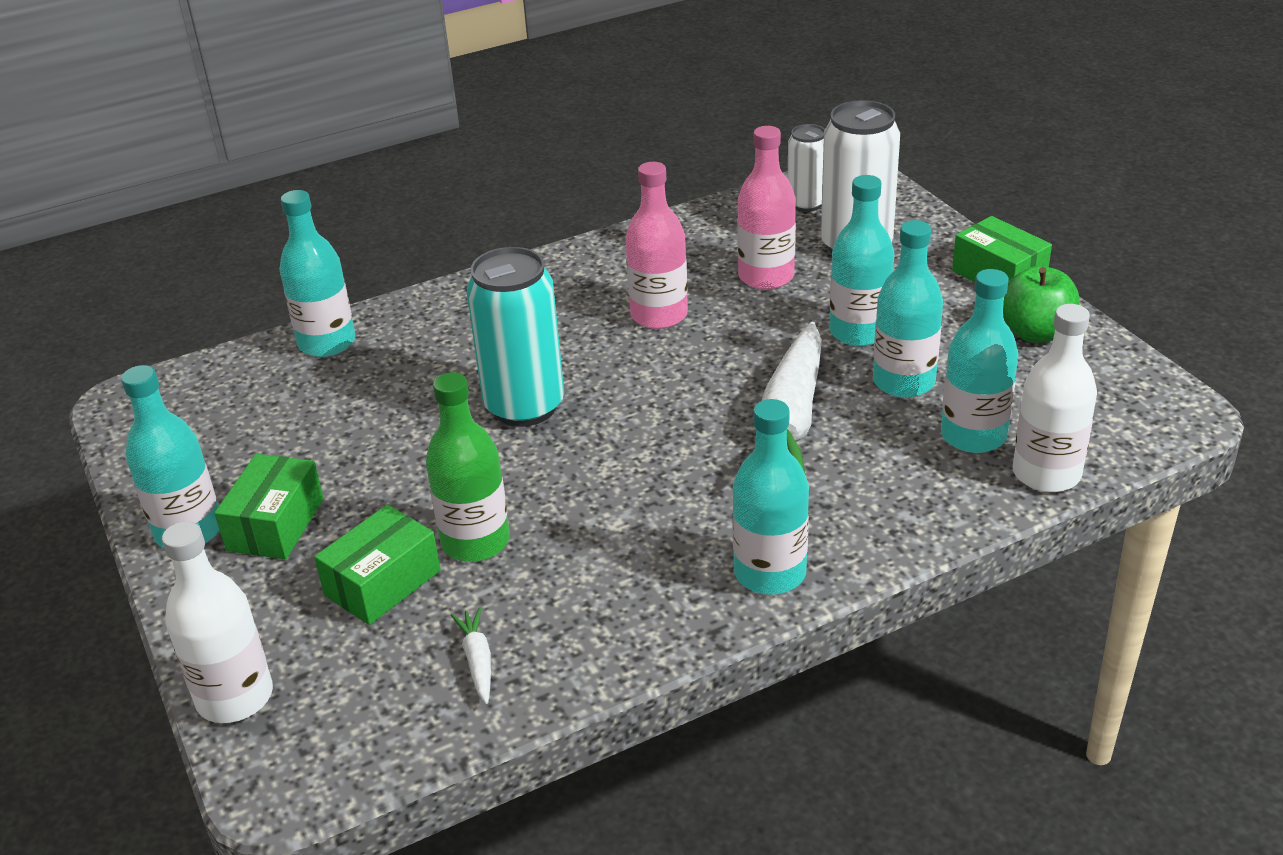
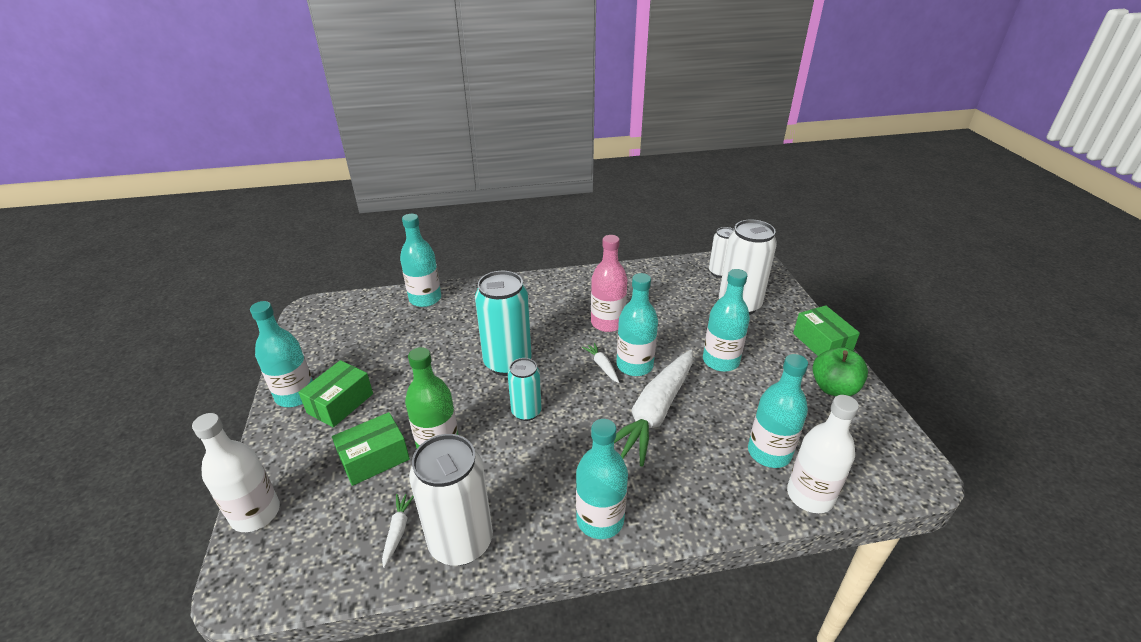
camera: 15 degrees right, 0 degrees up
pink bottle [737,126,796,290] -> none
turquoise bottle [873,220,943,398] -> turquoise bottle moved to [617,273,658,376]
none -> white can [409,434,493,566]
none -> turquoise can [508,358,542,421]
none -> white carrot [582,343,619,383]

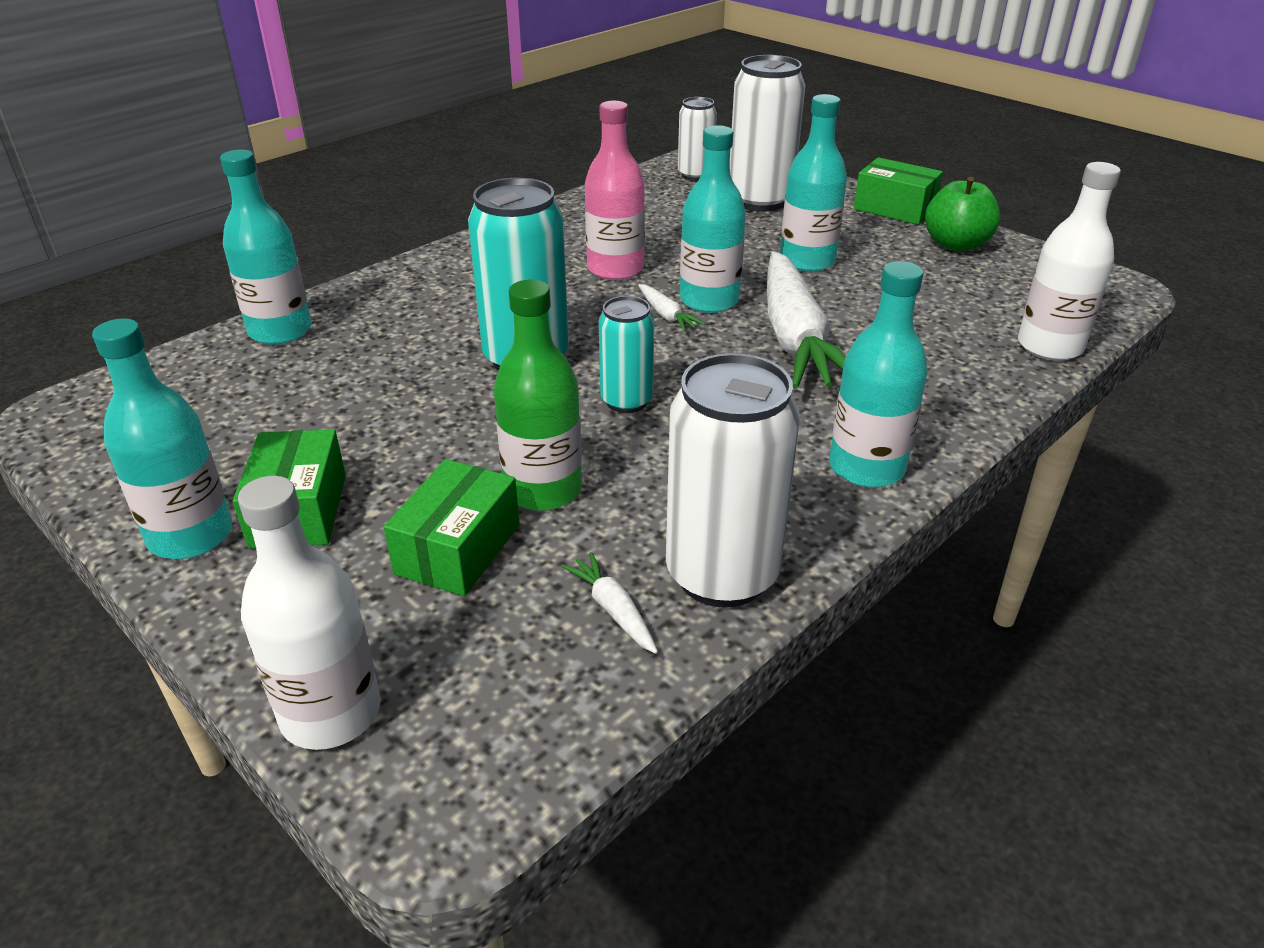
camera: 35 degrees left, 0 degrees up
white carrot [582,343,619,383] -> white carrot turned 150 degrees counterclockwise [638,284,705,332]
turquoise bottle [748,354,808,468] -> none

